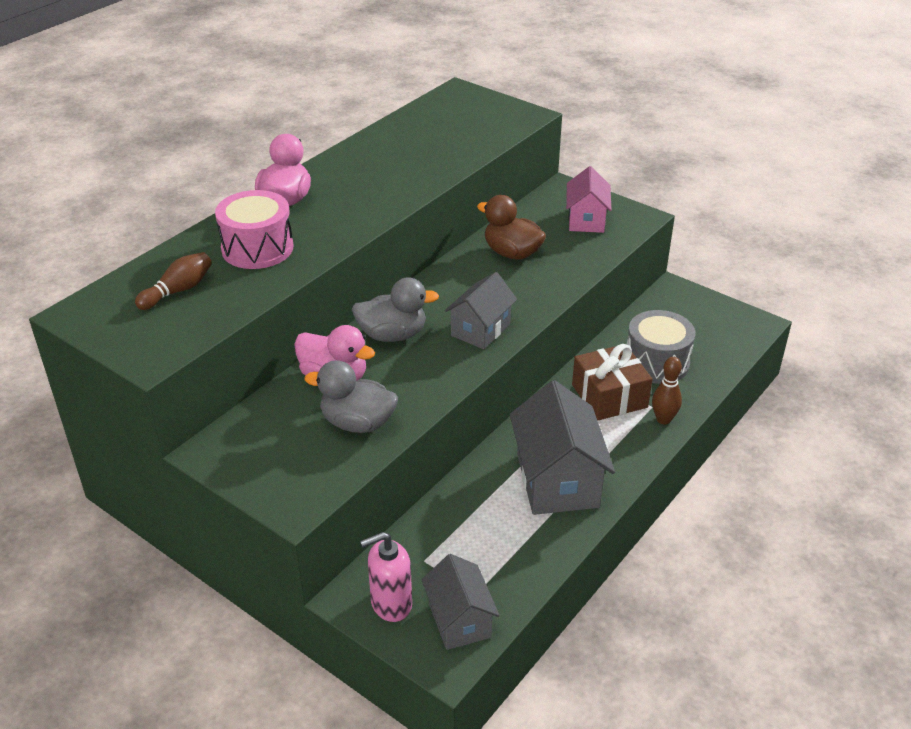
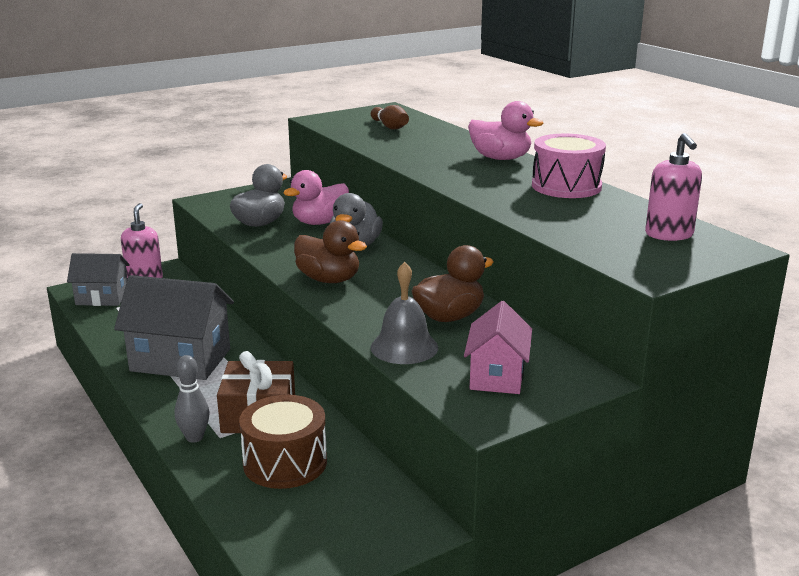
camera: 110 degrees right, 15 degrees down
pink drum [215,190,293,269] -> pink drum moved to [532,134,606,198]
grey house [445,272,517,349] -> brown duck [294,220,367,283]
pink house [566,166,611,233] -> pink house turned 75 degrees clockwise [464,301,532,394]
grey drum [627,310,695,384] -> brown drum [239,395,327,489]
brown bowling pin [652,357,682,425] -> grey bowling pin [175,355,209,443]
none -> grey bell [371,262,438,364]
none -> pink soap dispenser [645,133,702,241]

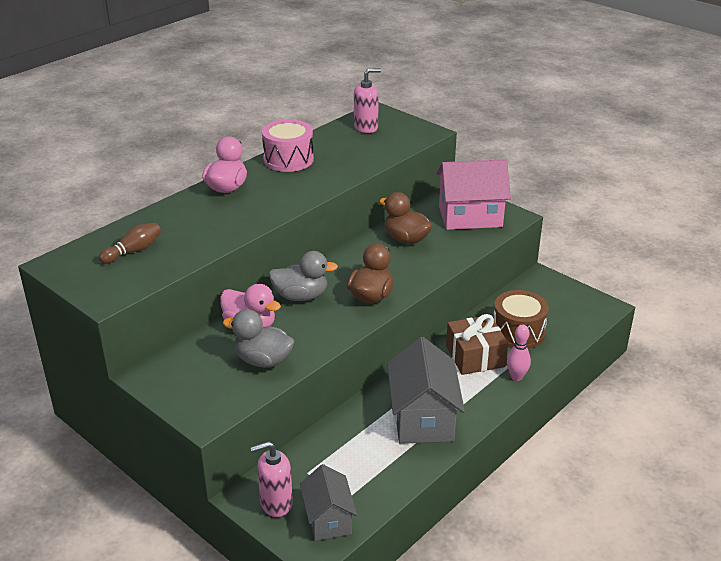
camera: 105 degrees left, 10 degrees up
grey bowling pin [175,355,209,443] -> pink bowling pin [507,325,531,381]
grey bell [371,262,438,364] -> none
pink house [464,301,532,394] -> pink house [436,159,511,230], size x1.62

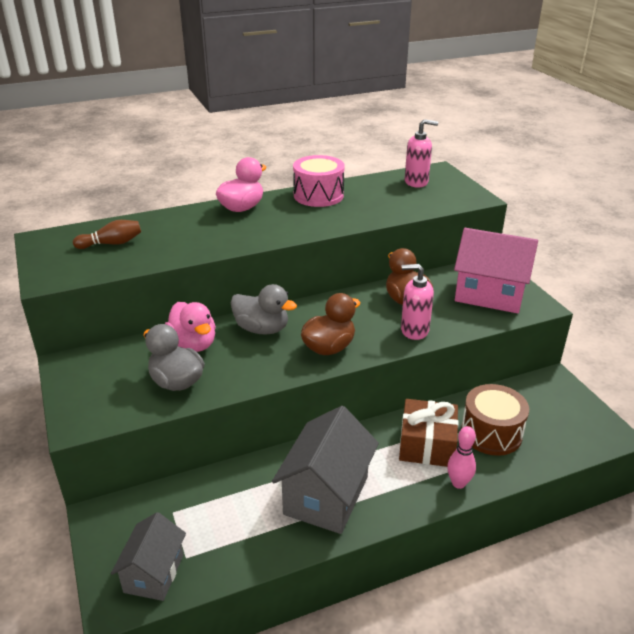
camera: 25 degrees right, 0 degrees up
pink soap dispenser [250,441,293,517] -> pink soap dispenser moved to [401,264,434,340]

